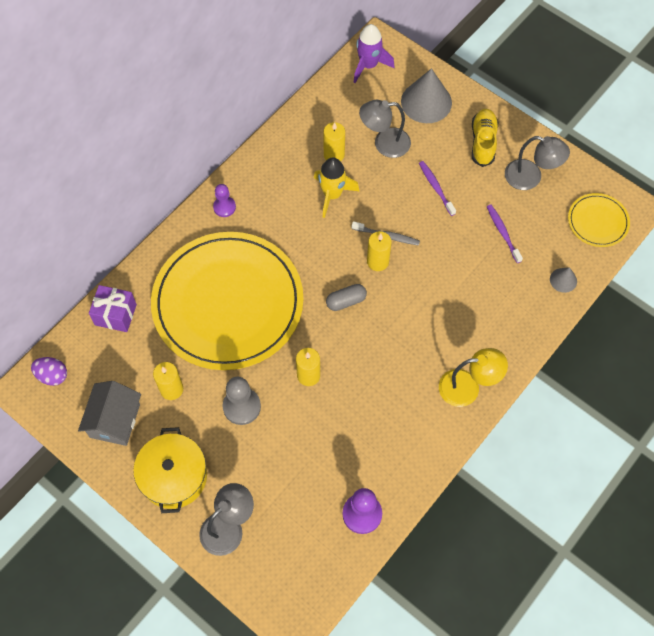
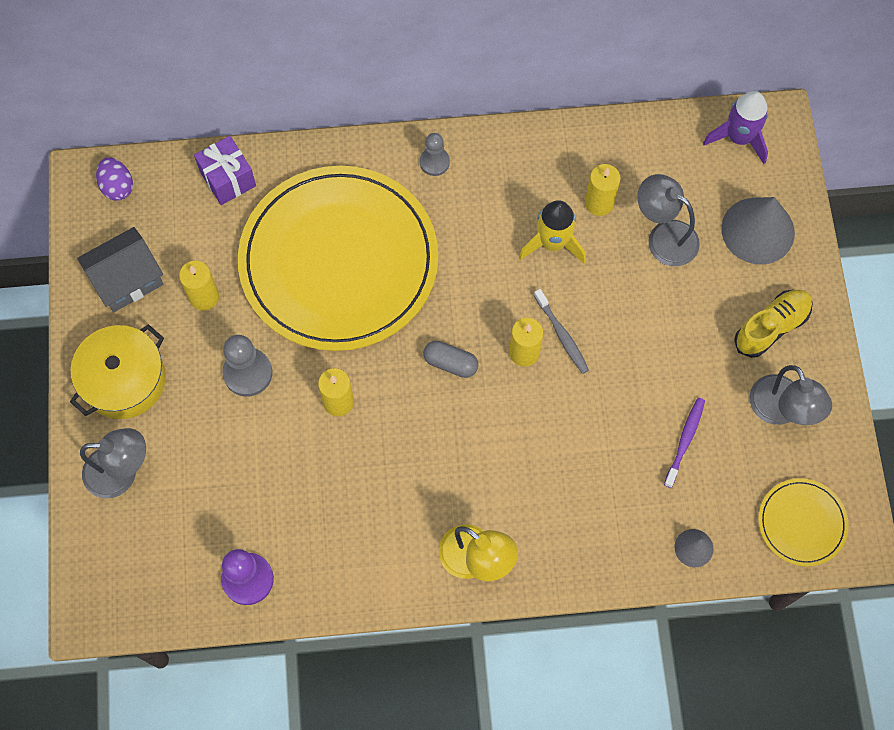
camera: 45 degrees right, 5 degrees up
purple pawn [213,184,236,217] -> grey pawn [420,133,450,176]
purple toothbrush [419,161,456,216] -> none

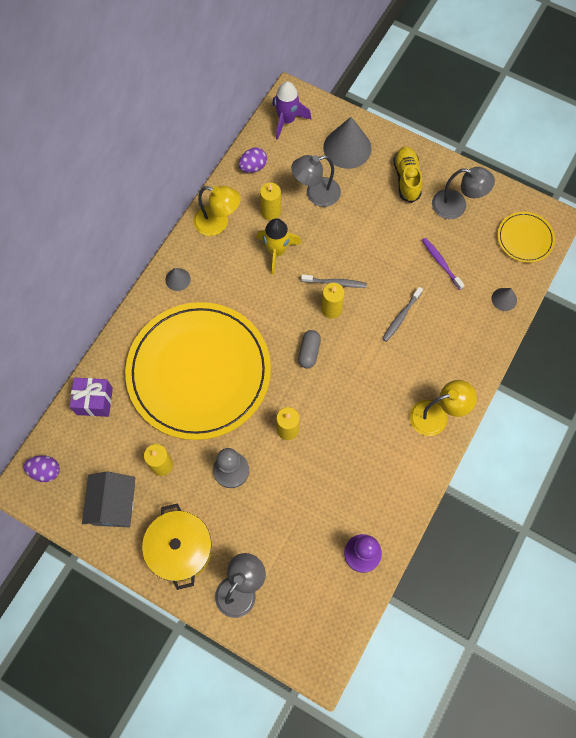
camera: 55 degrees left, 0 degrees up
grey pawn [420,133,450,176] -> grey cone [165,268,191,291]
grey capsule [423,341,478,378] -> grey capsule turned 45 degrees counterclockwise [298,330,321,368]
none -> yellow lamp [193,186,241,236]
none -> purple egg [239,147,267,173]
none -> grey toothbrush [382,287,423,342]

